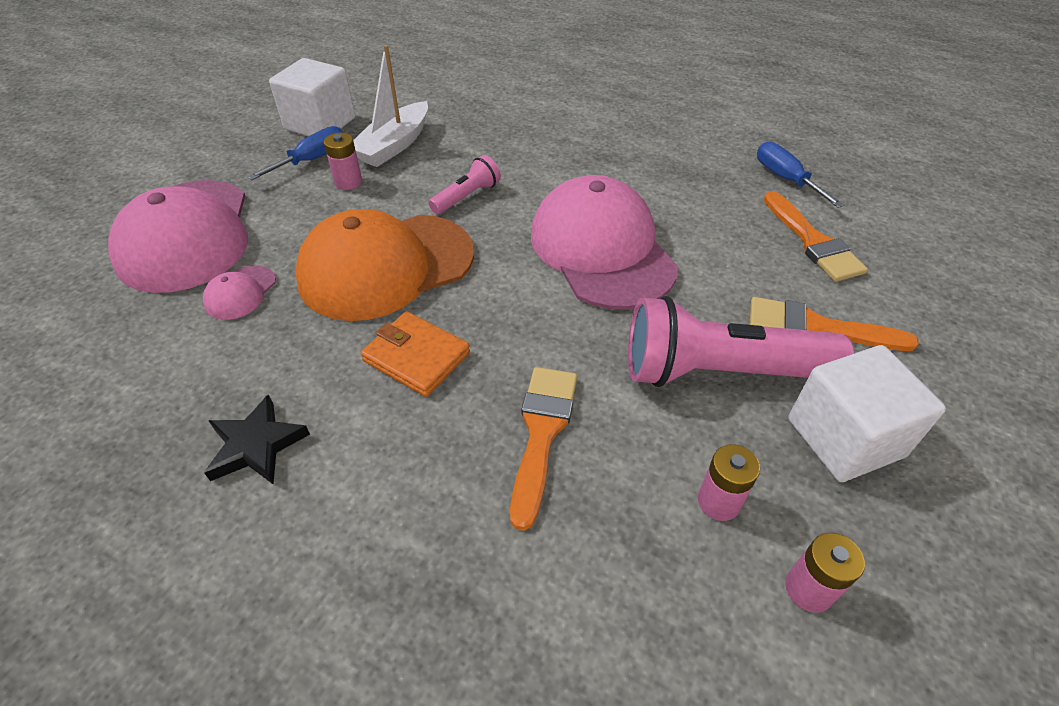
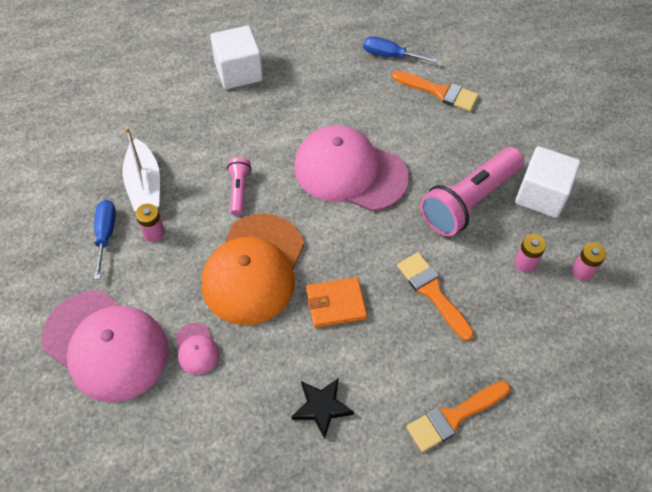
camera: 45 degrees left, 10 degrees up
white cube [269,58,355,136] -> white cube moved to [210,25,263,89]
orange brush [750,297,919,351] -> orange brush moved to [406,381,510,452]

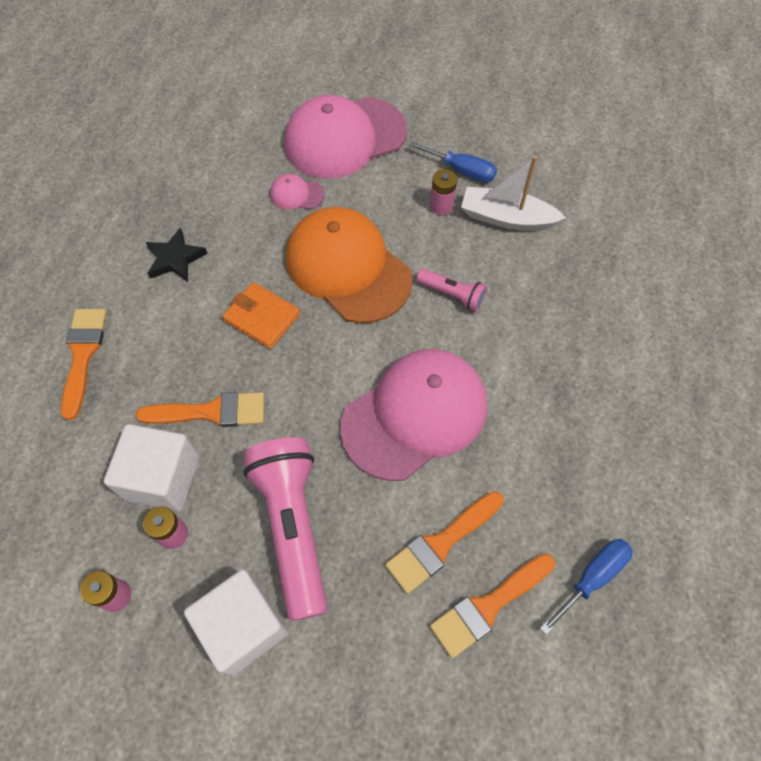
camera: 120 degrees right, 5 degrees up
white cube [210,25,263,89] -> white cube moved to [104,424,199,511]
orange wallet [306,277,367,328] -> orange wallet turned 75 degrees counterclockwise [222,282,300,349]
none -> orange brush [385,491,504,594]

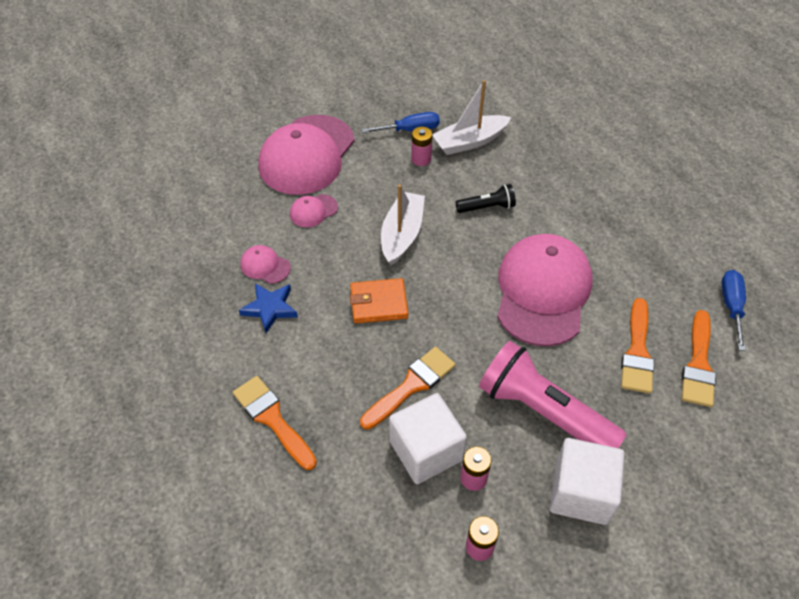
camera: 40 degrees left, 10 degrees down
black star [145,227,207,282] -> blue star [239,283,298,333]
orange cap [286,207,413,323] -> white boat [381,184,425,266]
pink flashlight [417,268,487,312] -> black flashlight [456,184,516,213]
none -> pink cap [241,245,291,284]

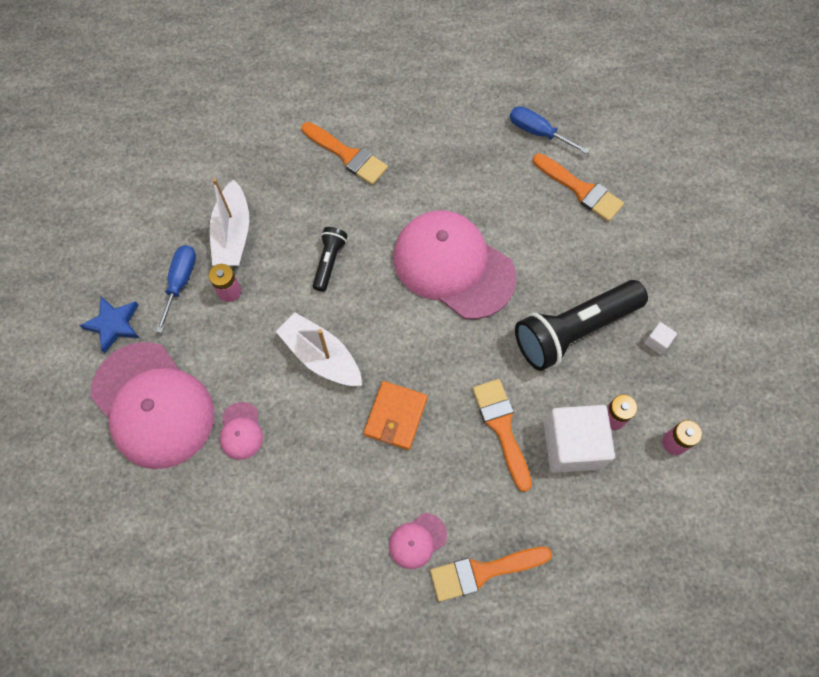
camera: 65 degrees left, 15 degrees up
blue star [239,283,298,333] -> blue star moved to [80,297,139,353]
pink cap [241,245,291,284] -> pink cap moved to [389,513,447,569]
pink flashlight [479,341,627,448] -> black flashlight [515,280,648,371]
white cube [550,438,625,525] -> white cube [644,322,677,355], size x0.40
orange brush [621,298,654,394] -> orange brush moved to [302,122,388,185]

